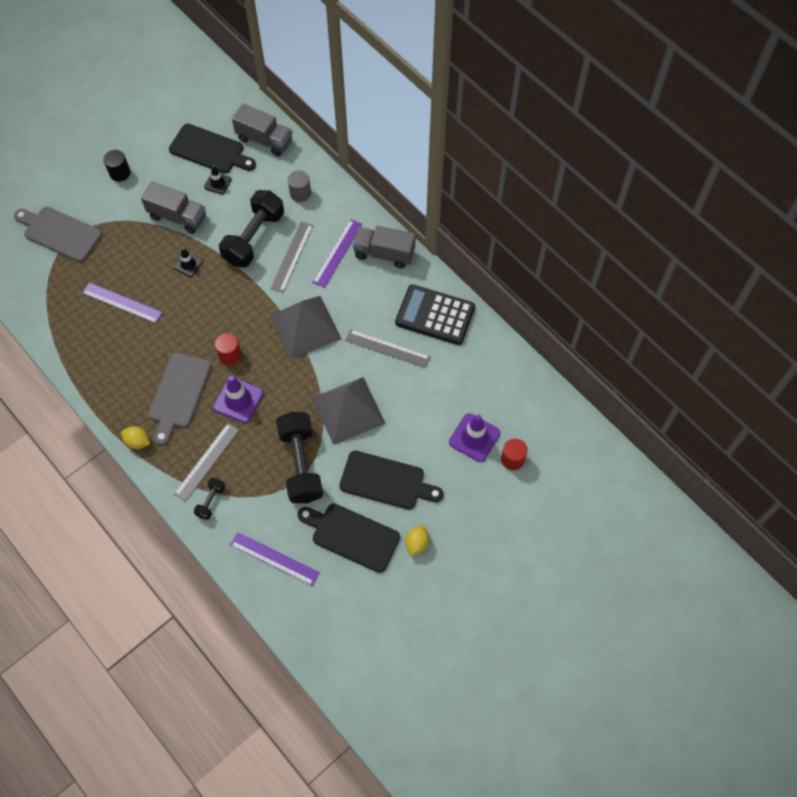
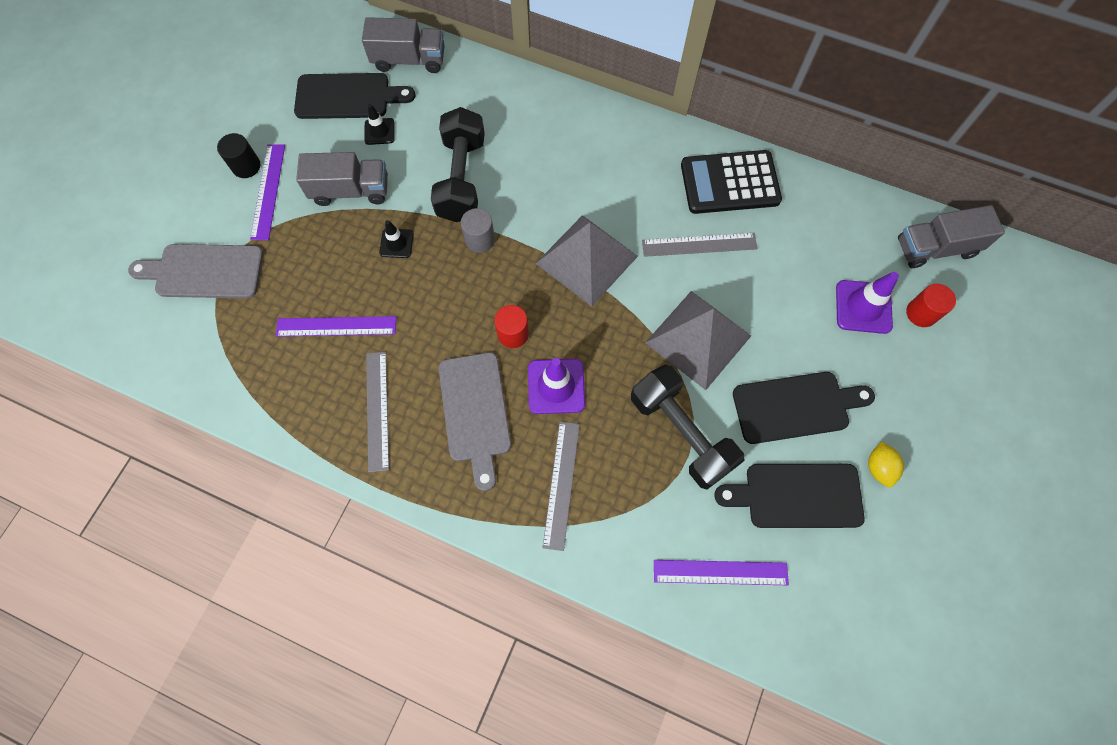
camera: 25 degrees left, 5 degrees up
yellow lemon [121,426,150,449] -> none
black dumbbell [194,478,225,520] -> none
grey ruler [271,222,313,292] -> grey ruler moved to [366,352,389,472]
grey cylinder [288,170,311,202] -> grey cylinder moved to [461,208,495,253]
purple ruler [313,219,362,288] -> purple ruler moved to [250,144,285,240]
grey truck [353,225,416,268] -> grey truck moved to [898,205,1005,268]

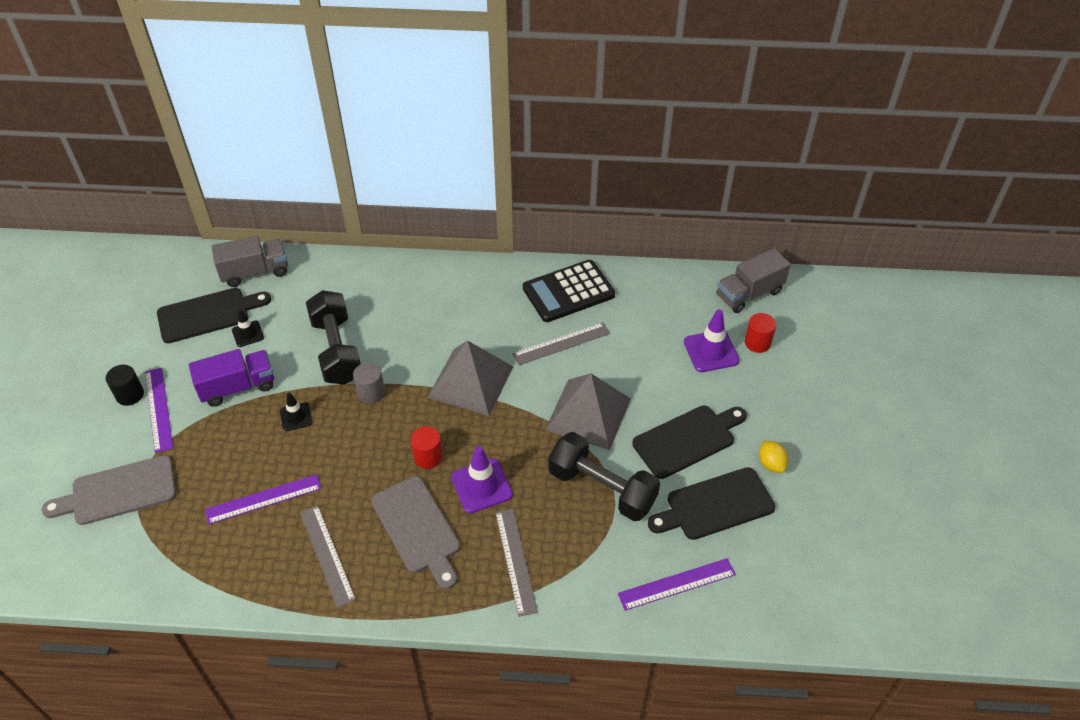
camera: 20 degrees left, 20 degrees down
grey truck [296,152,388,206] -> purple truck [189,349,274,407]

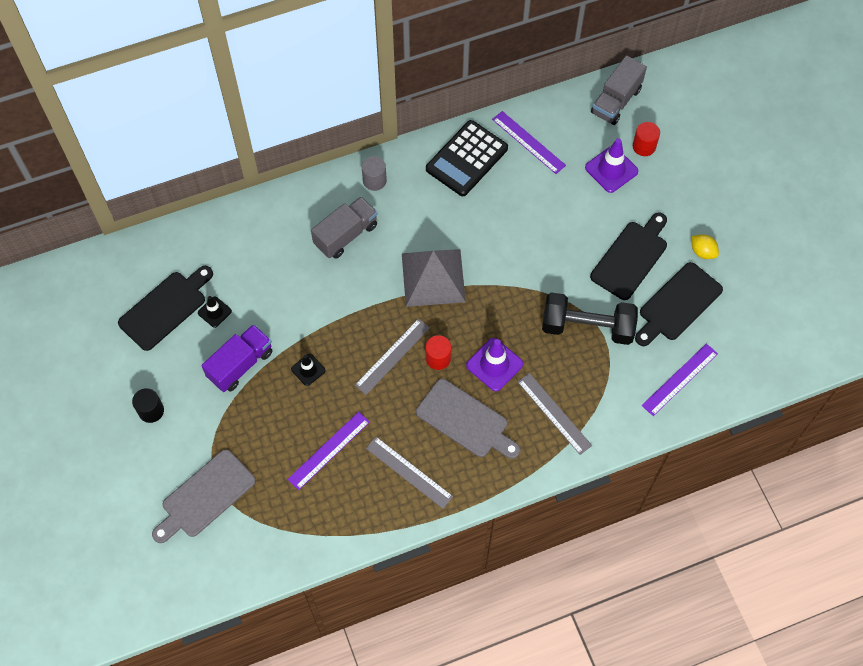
camera: 25 degrees left, 15 degrees up
purple ruler [145,368,173,453] -> purple ruler moved to [492,111,566,174]
grey truck [211,236,288,287] -> grey truck moved to [311,197,378,259]
black dumbbell [306,290,361,385] -> none
grey cylinder [353,363,385,404] -> grey cylinder moved to [362,156,387,191]
grey ruler [512,322,610,365] -> grey ruler moved to [355,319,430,395]
grey pyramid [545,373,631,450] -> none

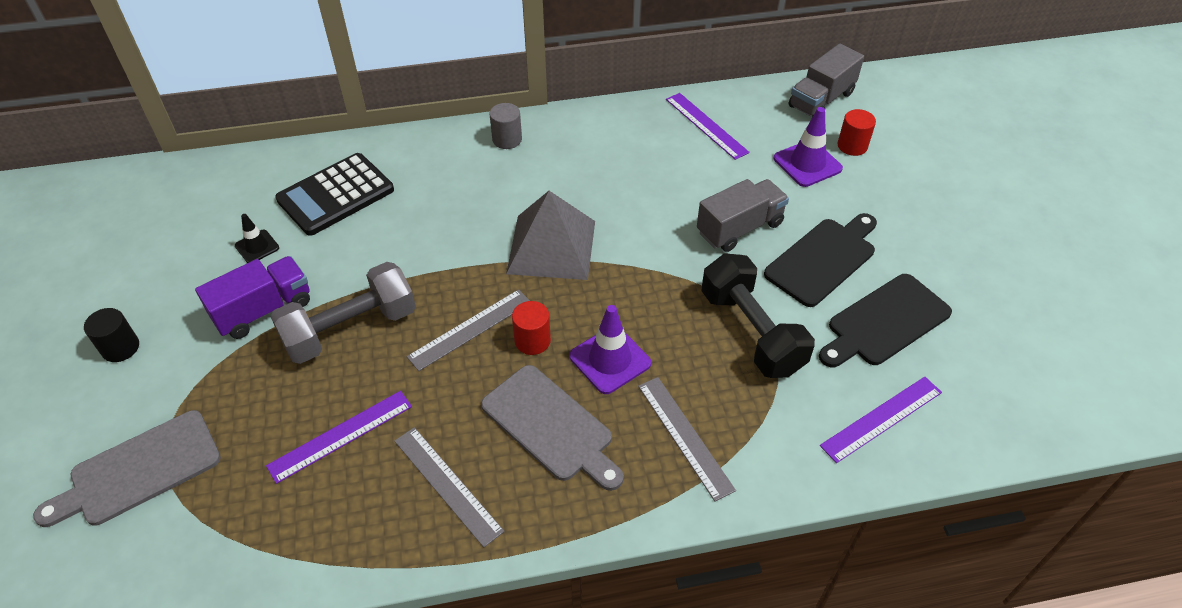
camera: 10 degrees right, 15 degrees down
black cutting board [118,266,213,351] -> none
black traffic cone [291,354,326,386] -> grey dumbbell [270,262,416,364]
grey truck [311,197,378,259] -> grey truck moved to [697,179,789,252]
black calculator [426,120,508,196] -> black calculator moved to [275,153,394,236]
black dumbbell [542,292,638,345] -> black dumbbell turned 45 degrees clockwise [701,253,815,378]
yellow lemon [691,234,719,259] -> none

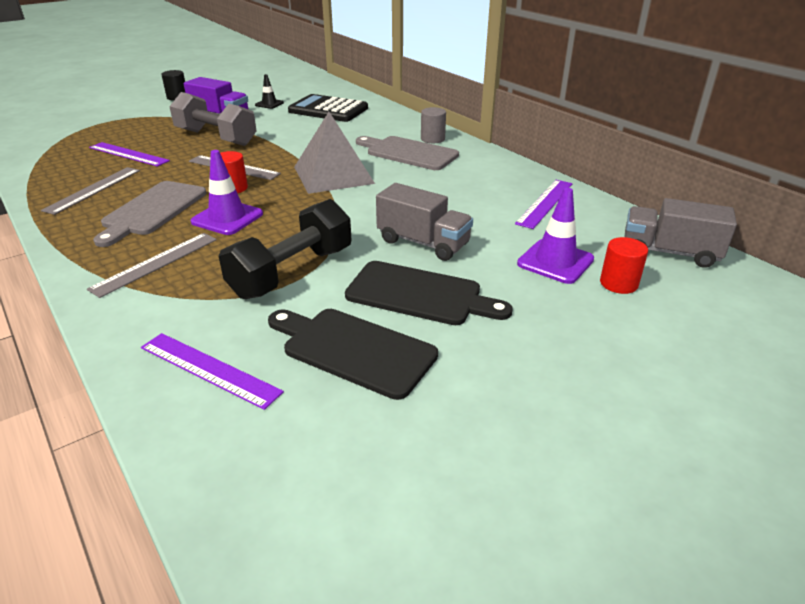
camera: 65 degrees right, 15 degrees down
grey cutting board [33,410,221,527] -> grey cutting board moved to [356,136,459,170]

